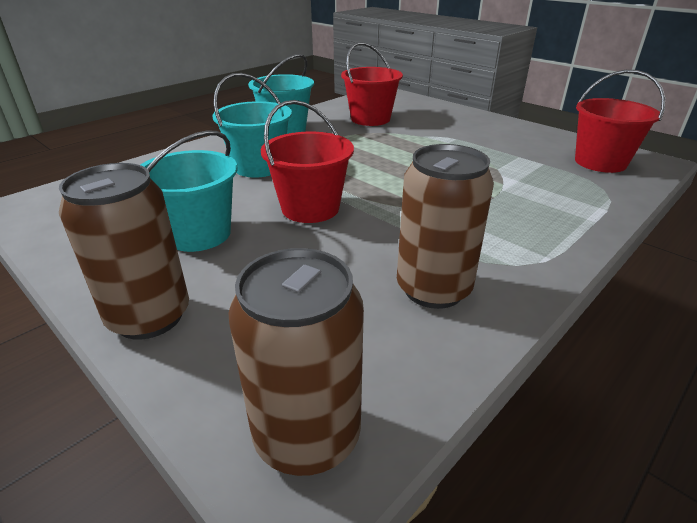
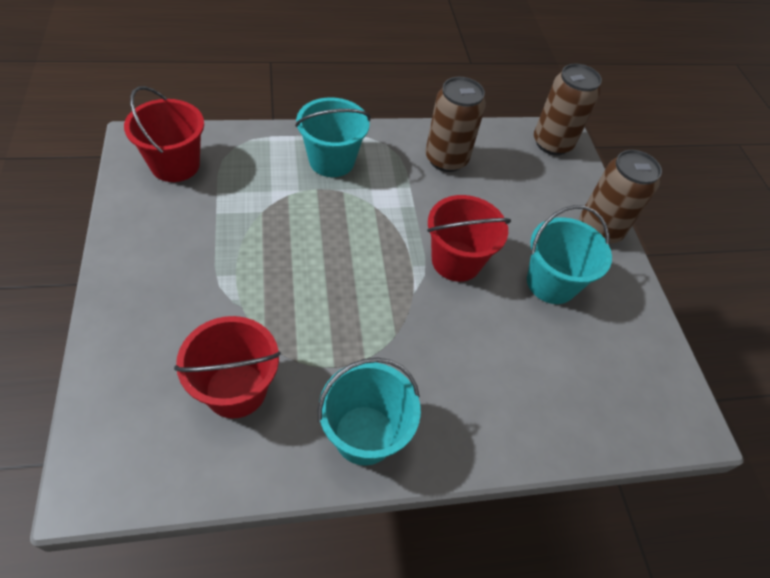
camera: 150 degrees left, 20 degrees up
turquoise bucket [213,73,292,178] -> turquoise bucket moved to [295,98,371,177]

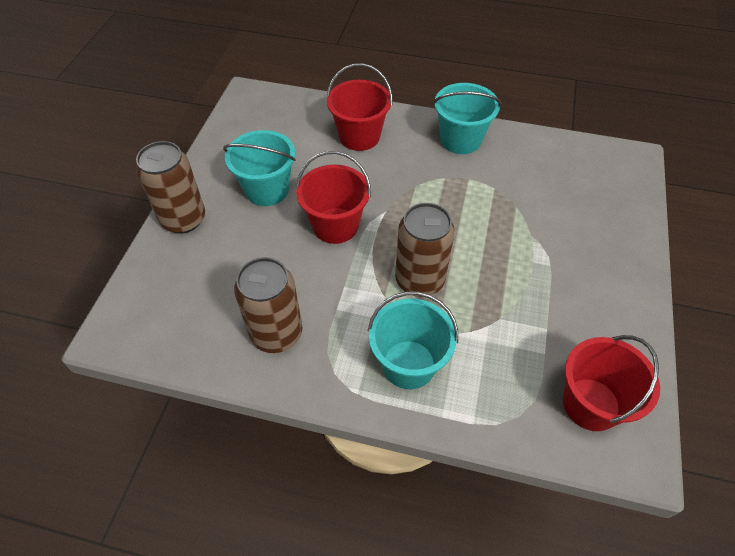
camera: 150 degrees left, 0 degrees up
red bucket [174,316,281,418] -> red bucket moved to [326,63,392,151]
brown can [534,63,602,155] -> brown can moved to [395,203,455,297]

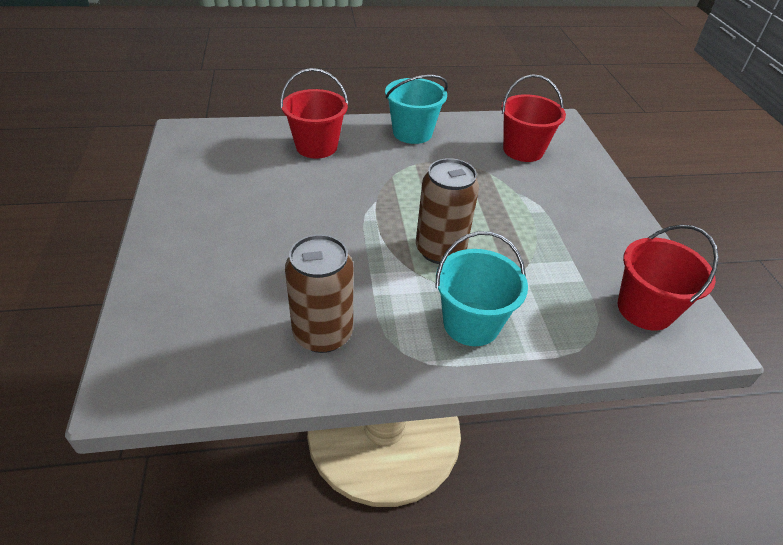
camera: 25 degrees left, 10 degrees down
brown can [136,141,205,234] -> none
turquoise bucket [223,130,296,206] -> none
red bucket [296,151,371,244] -> red bucket moved to [501,74,566,162]

